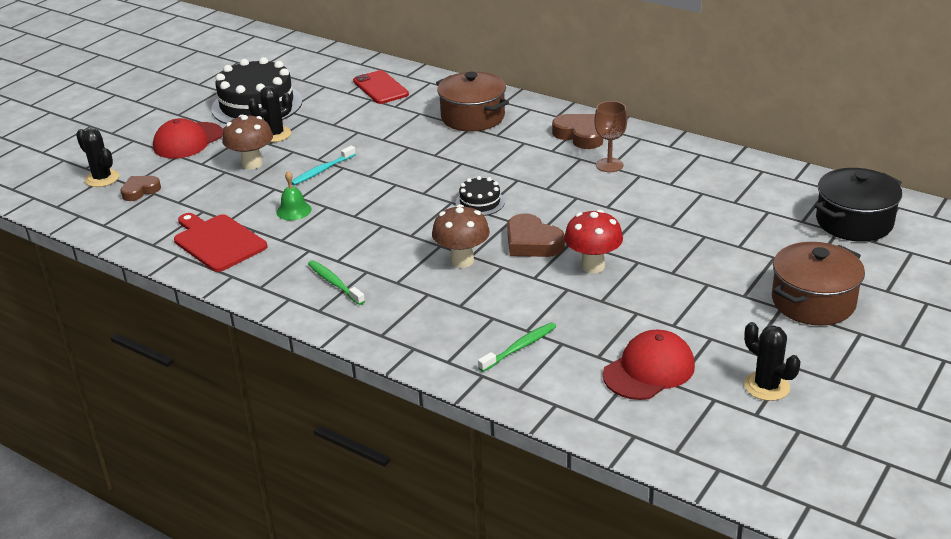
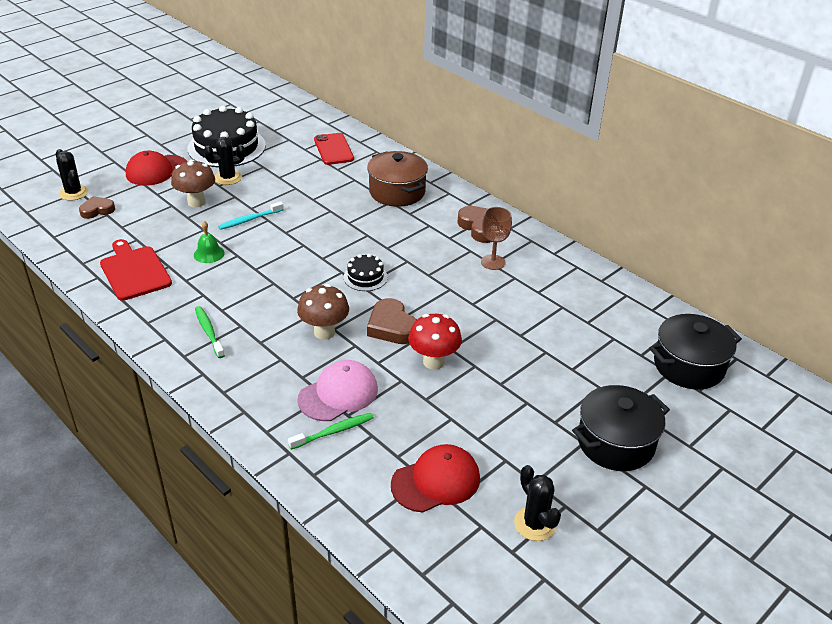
camera: 10 degrees right, 5 degrees up
brown pot [772,242,865,326] -> black pot [572,385,670,471]
none -> pink cap [297,360,378,421]

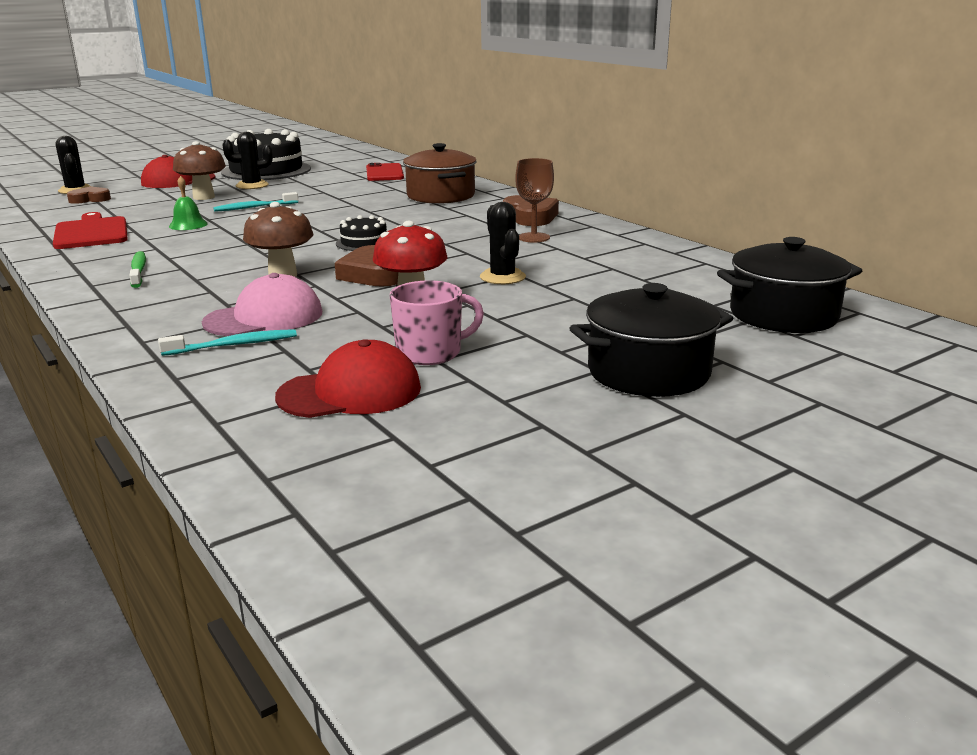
camera: 10 degrees right, 15 degrees down
green toothbrush [288,413,374,450] -> turquoise toothbrush [158,329,297,356]
black cactus [514,465,561,541] -> black cactus moved to [480,202,526,284]
none -> pink mug [390,280,484,365]

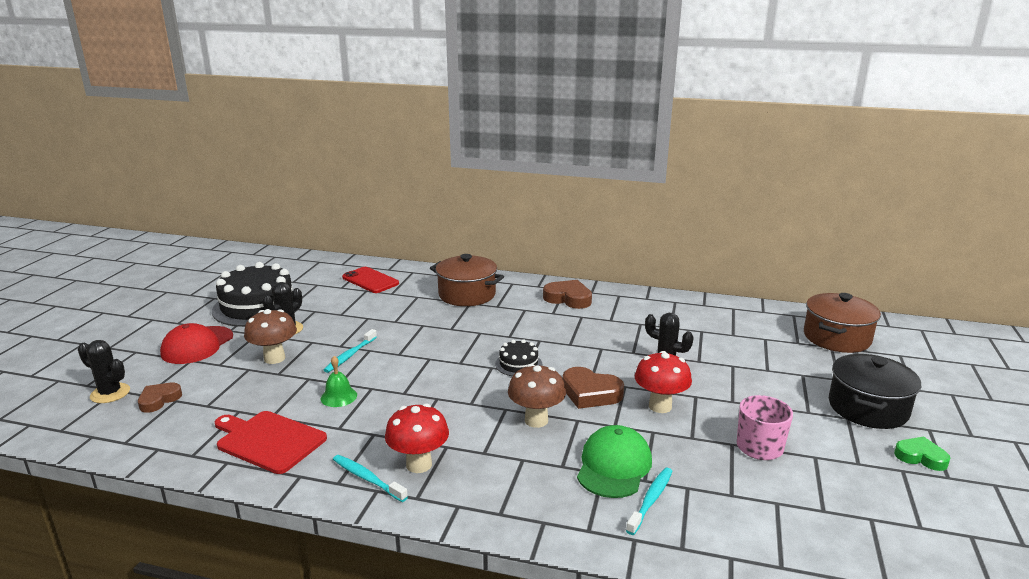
camera: 40 degrees left, 0 degrees up
green toothbrush [129,251,146,288] -> red mushroom [385,404,449,473]
pink cap [202,273,322,336] -> green cap [577,425,652,498]
red cap [275,339,421,418] -> none
brown goblet [515,158,554,242] -> none
black pot [717,237,862,333] -> brown pot [804,293,881,353]
none -> turquoise toothbrush [333,455,408,502]
none -> green heart [894,437,950,471]

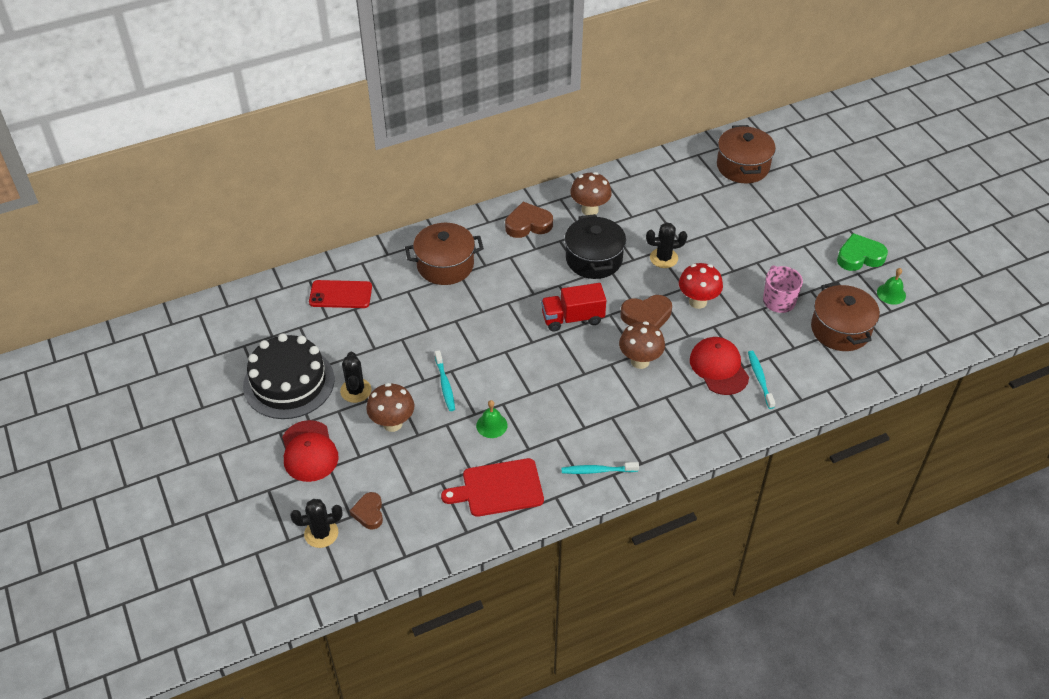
camera: 40 degrees left, 25 degrees up
red mushroom [385,404,449,473] -> none
black cake [495,339,542,376] -> red truck [541,283,606,331]
green cap [577,425,652,498] -> red cap [690,337,749,395]
black pot [829,354,921,429] -> black pot moved to [565,214,626,279]
green heart [894,437,950,471] -> green heart [837,233,888,271], size x1.51
none -> brown mushroom [570,172,612,215]
none -> brown pot [811,282,880,351]
none -> green bell [877,268,906,305]

